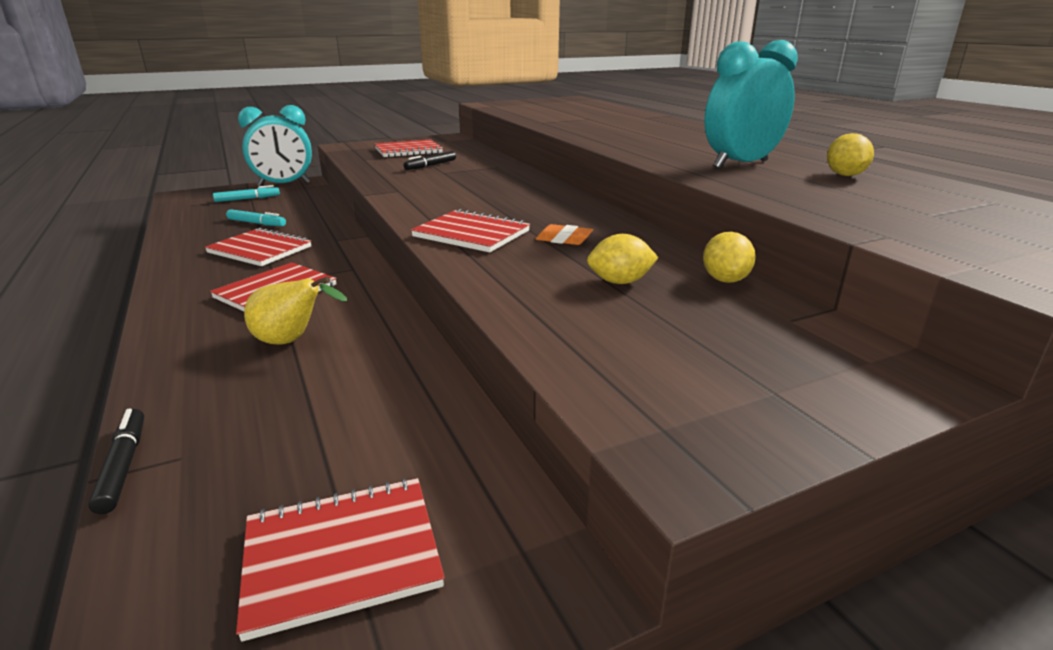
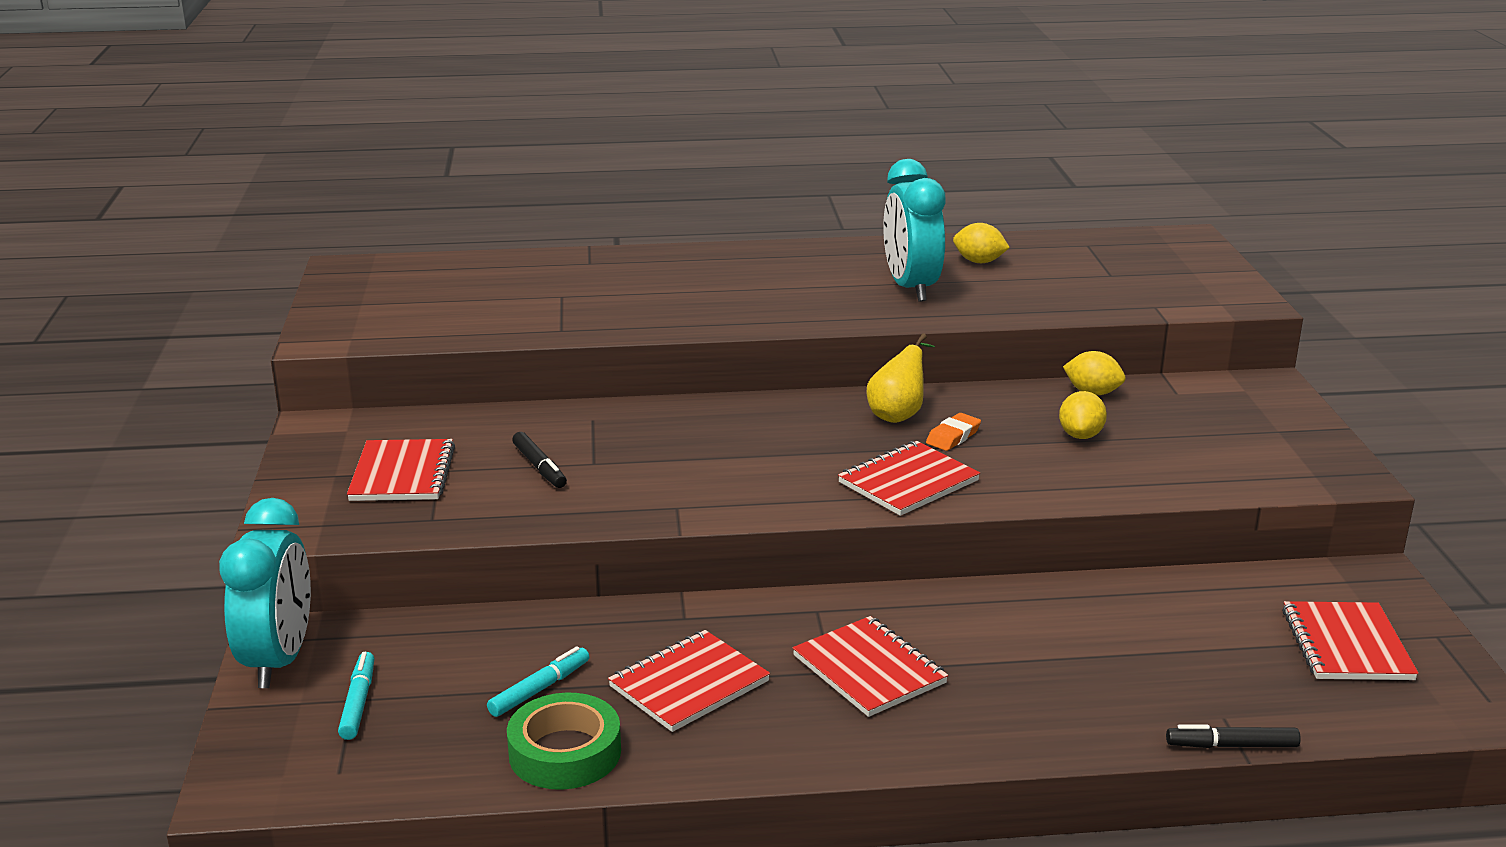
camera: 70 degrees left, 0 degrees up
yellow pear [244,277,347,345] -> yellow pear moved to [867,333,935,423]
none -> green tape [507,693,621,790]

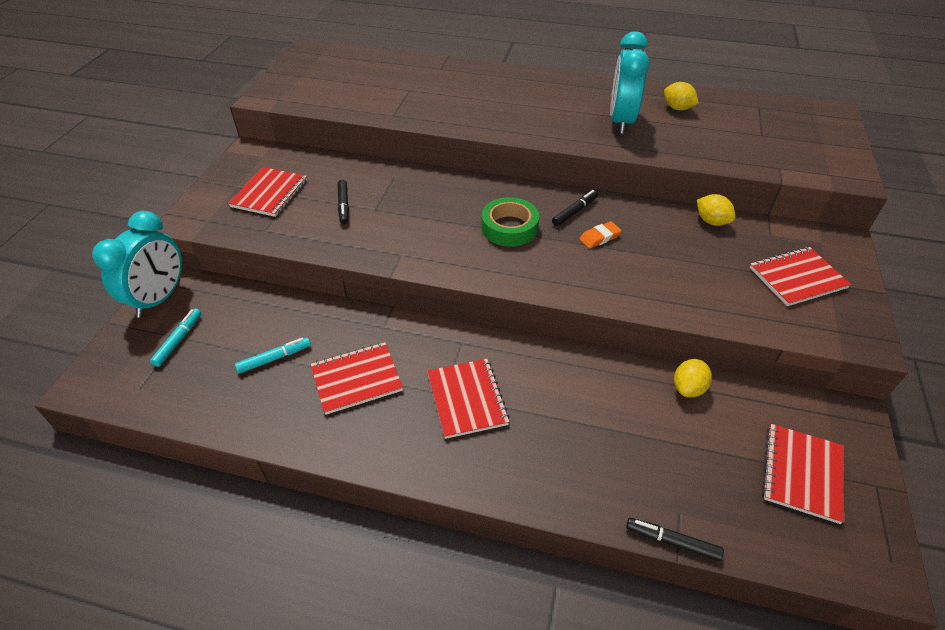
camera: 20 degrees right, 20 degrees up
green tape [507,693,621,790] -> green tape moved to [482,197,539,247]
red notebook [838,441,980,516] -> red notebook moved to [750,247,851,306]
yellow pear [867,333,935,423] -> black marker [552,190,598,226]
yellow lemon [1059,391,1107,439] -> yellow lemon moved to [674,359,712,397]

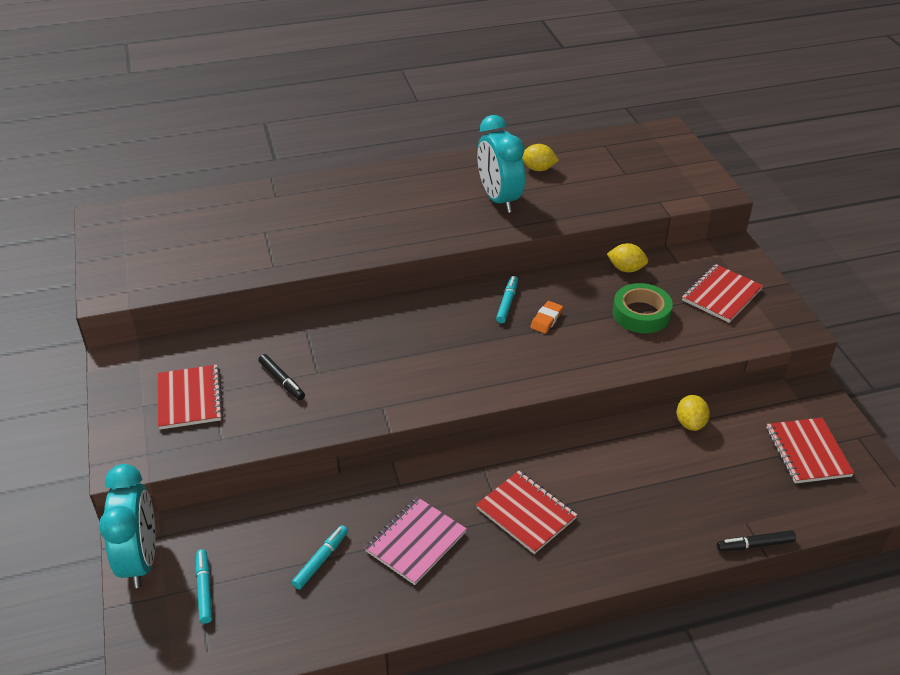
camera: 30 degrees left, 5 degrees down
red notebook [311,342,403,415] -> pink notebook [365,497,467,585]
green tape [482,197,539,247] -> green tape moved to [613,283,673,333]
black marker [552,190,598,226] -> turquoise marker [496,276,518,323]

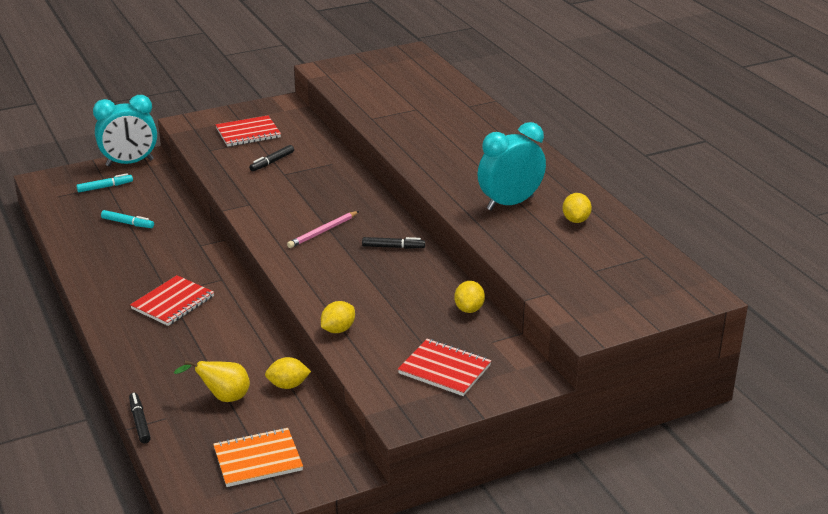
camera: 80 degrees right, 10 degrees down
pink notebook [365,497,467,585] -> none
turquoise marker [496,276,518,323] -> black marker [362,237,425,249]
orange eraser [530,301,563,334] -> none
green tape [613,283,673,333] -> none
red notebook [767,418,854,484] -> orange notebook [213,428,303,487]
none -> yellow pear [173,361,250,402]
none -> pink pencil [287,211,359,248]
none -> yellow lemon [321,301,355,333]

